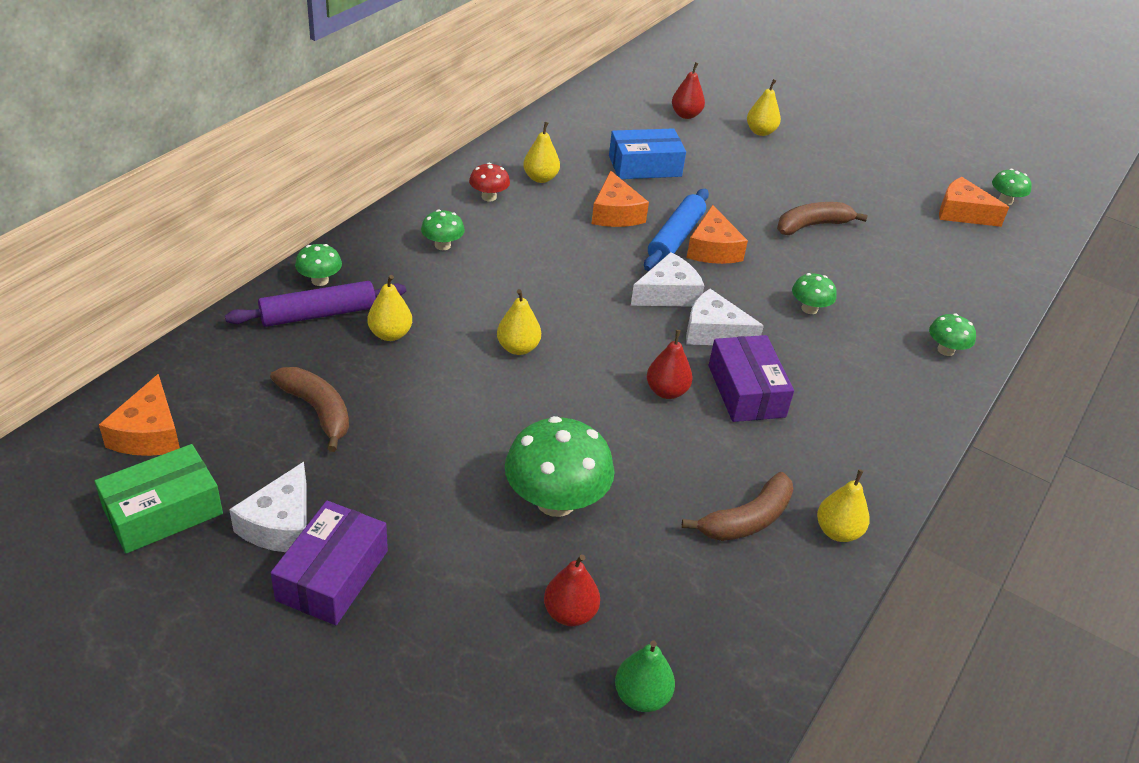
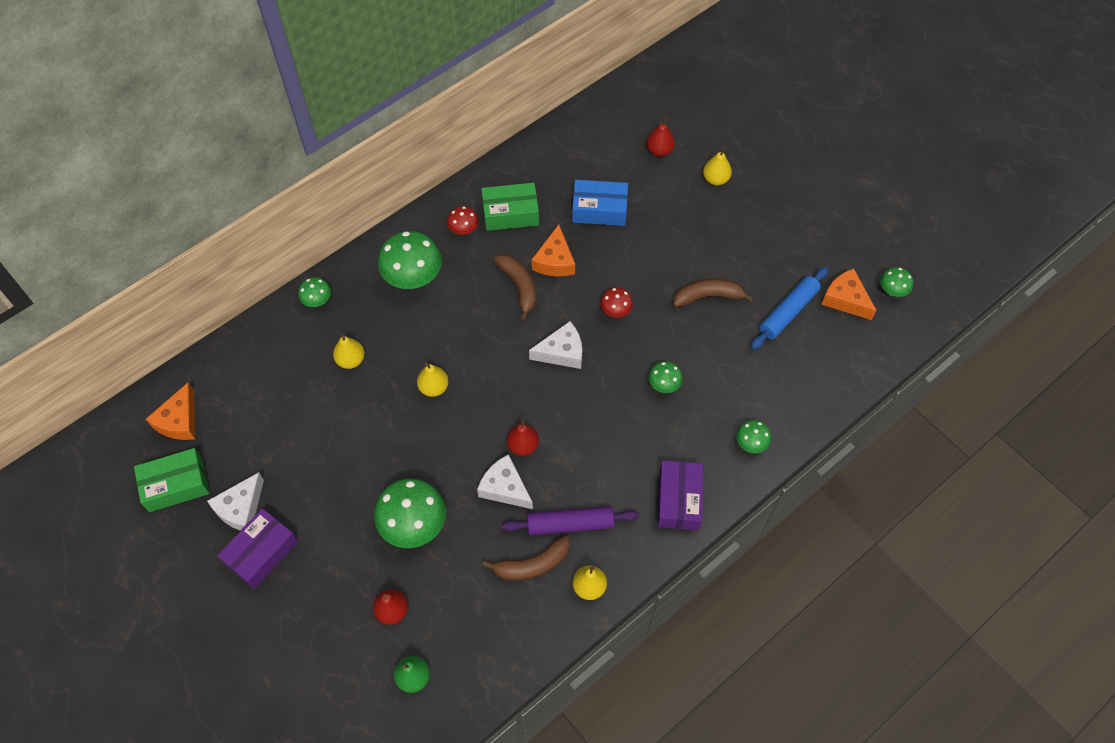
camera: 20 degrees right, 20 degrees up
purple rolling pin [225,281,406,327] -> purple rolling pin moved to [502,506,639,535]
brown banana [270,367,349,452] -> brown banana moved to [494,254,536,321]
green mushroom [421,210,465,250] -> green mushroom [378,231,442,289], size x1.96
yellow pear [523,122,560,183] -> green box [482,183,539,231]
blue rolling pin [644,189,709,271] -> blue rolling pin moved to [751,267,828,350]
orange cheese [686,205,748,264] -> red mushroom [600,287,633,317]
white cheese [686,289,764,345] -> white cheese moved to [477,454,533,509]
purple box [709,335,794,422] -> purple box moved to [657,460,703,530]

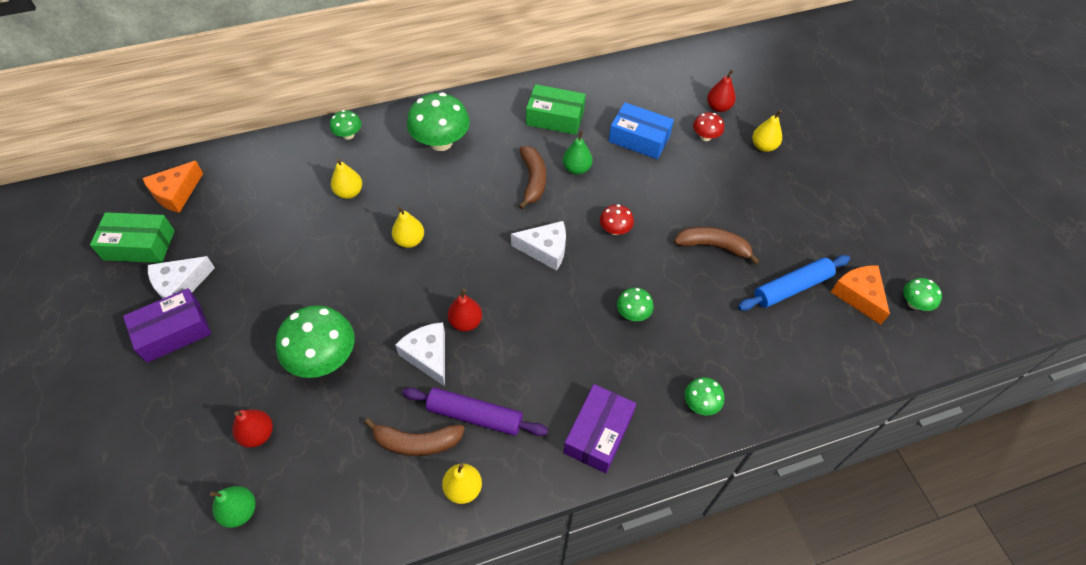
camera: 20 degrees right, 5 degrees down
red mushroom [447,206,479,235] -> red mushroom moved to [693,112,724,141]
orange cheese [532,224,575,276] -> green pear [563,131,593,174]

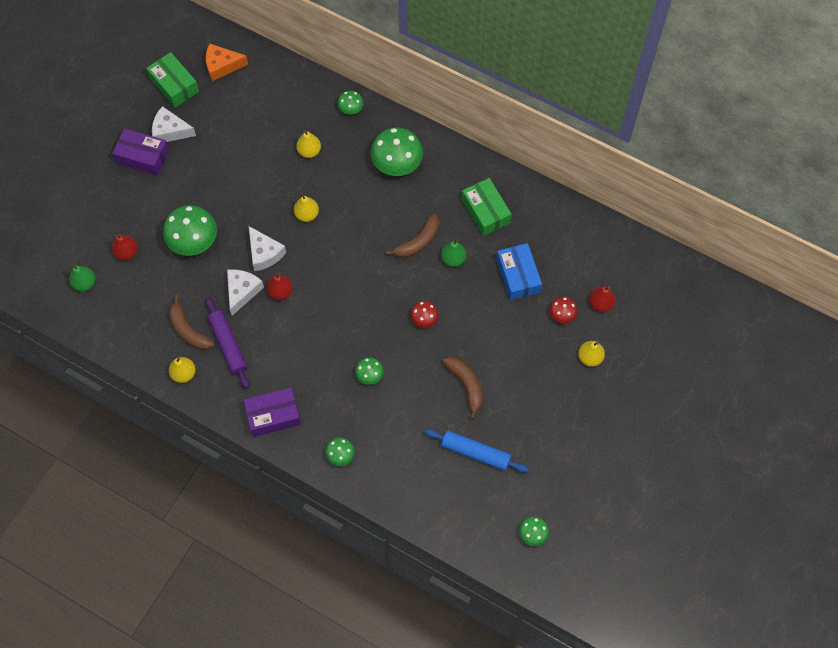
camera: 50 degrees right, 10 degrees up
white cheese [511,221,566,271] -> white cheese moved to [249,226,286,271]
orange cheese [831,265,890,325] -> none

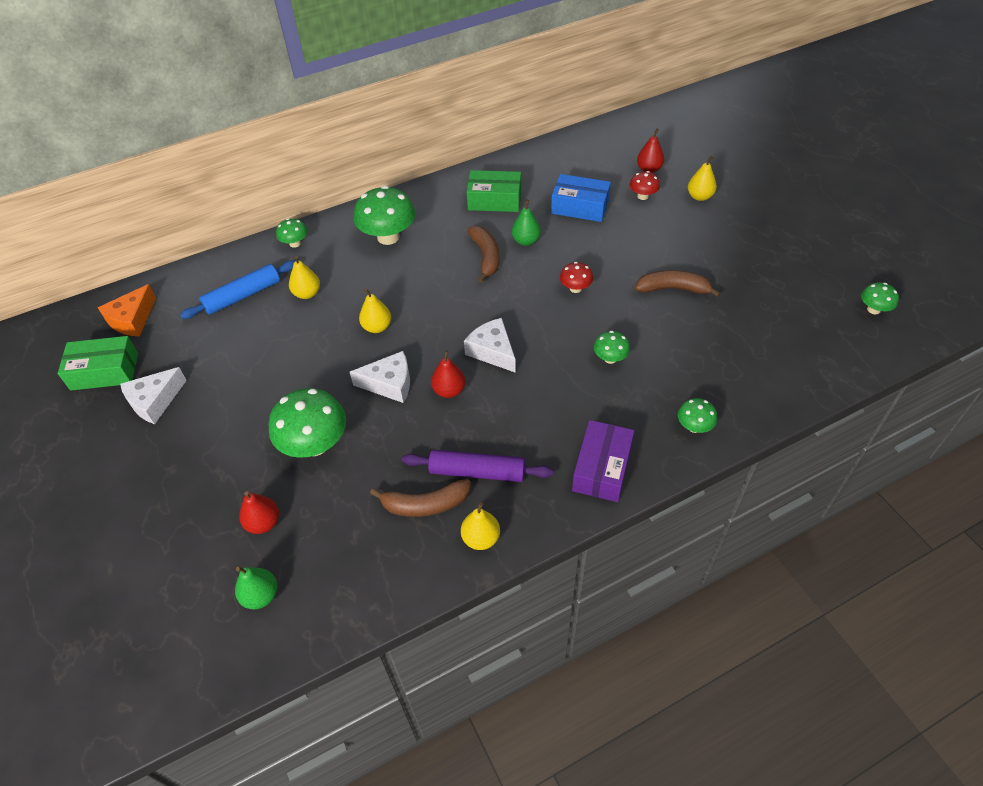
camera: 55 degrees left, 15 degrees down
purple box [112,128,169,176] -> none
white cheese [227,269,264,316] -> white cheese moved to [464,318,516,373]
blue rolling pin [424,429,529,473] -> blue rolling pin moved to [180,260,295,319]

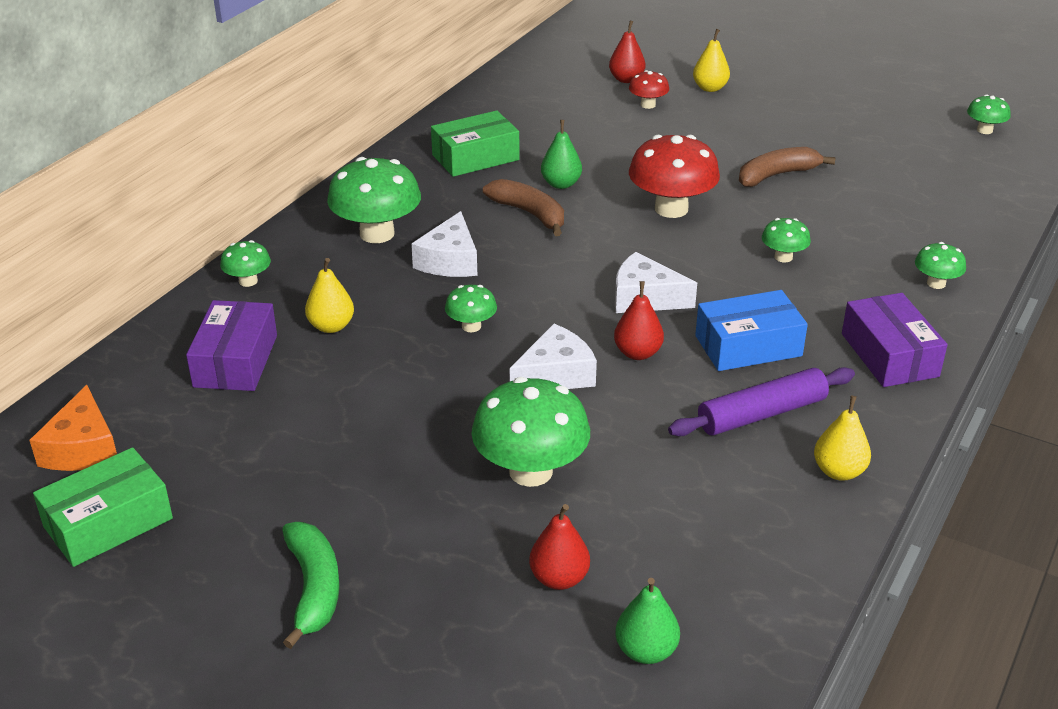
camera: 35 degrees left, 15 degrees down
white cheese [120,367,187,424] -> white cheese moved to [411,211,477,277]
blue rolling pin [180,260,295,319] -> purple box [186,300,277,391]
yellow pear [359,289,391,333] -> green mushroom [445,285,497,332]
brown banana [370,479,471,517] -> none
blue box [551,174,611,222] -> blue box moved to [695,290,808,371]
red mushroom [560,262,593,293] -> red mushroom [629,135,720,218], size x1.96
none -> green banana [282,522,340,649]

